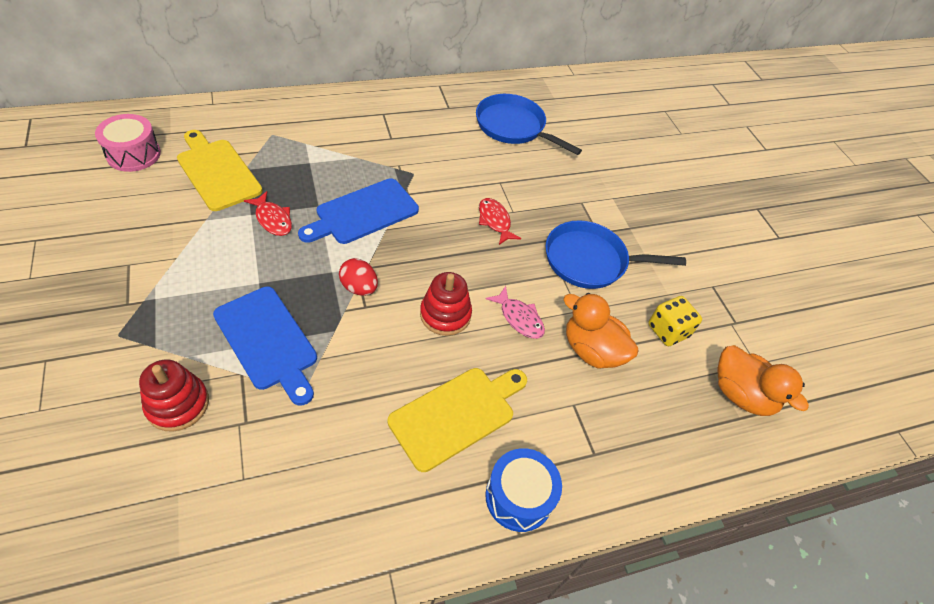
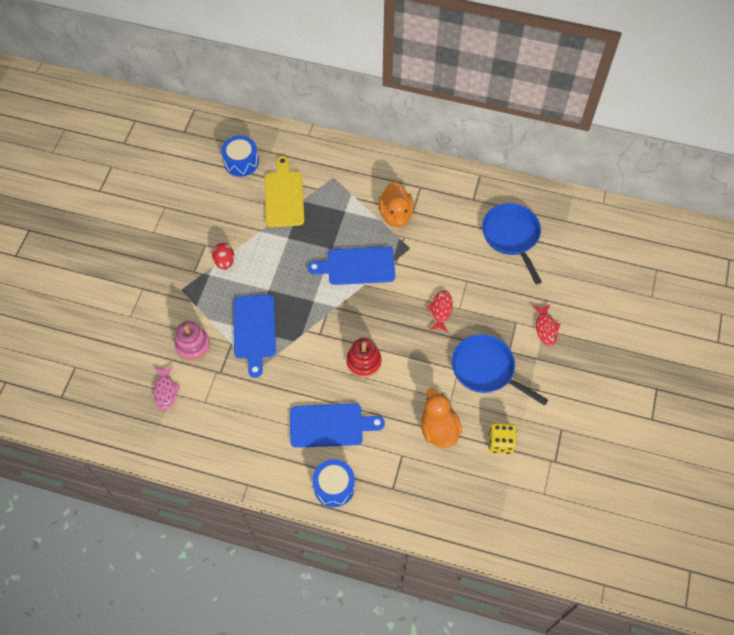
camera: 40 degrees right, 10 degrees up
pink drum [95,114,161,172] -> blue drum [221,135,259,177]
red stacking toy [139,359,209,432] -> pink stacking toy [174,321,210,361]
red fish [244,191,292,236] -> red fish moved to [532,304,561,346]
red egg [339,258,378,296] -> red egg moved to [212,243,234,270]
yellow cutting board [388,368,527,472] -> blue cutting board [290,403,385,448]
pink fish [486,286,545,339] -> pink fish moved to [154,366,180,410]
orange duck [717,345,809,416] -> orange duck moved to [378,182,414,227]

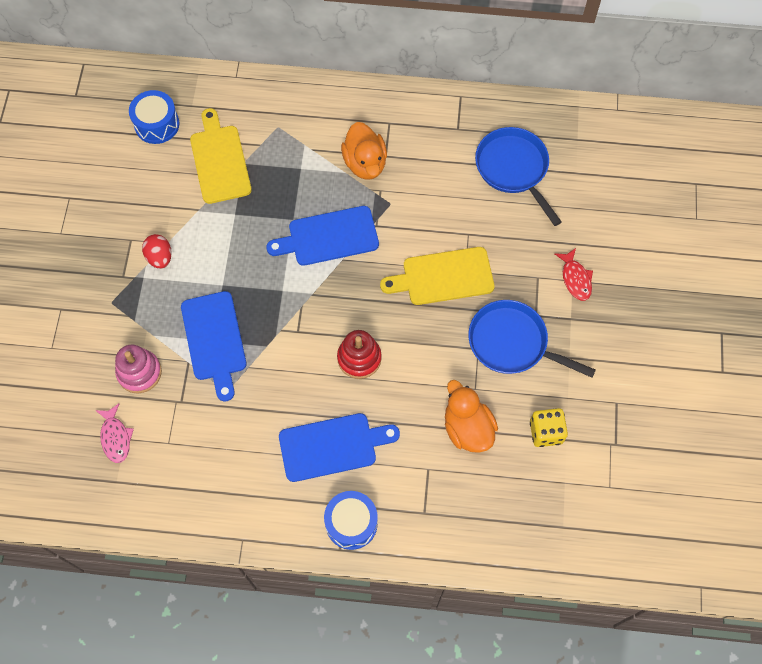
camera: 10 degrees left, 5 degrees up
red fish [427,290,453,332] -> yellow cutting board [380,247,495,305]

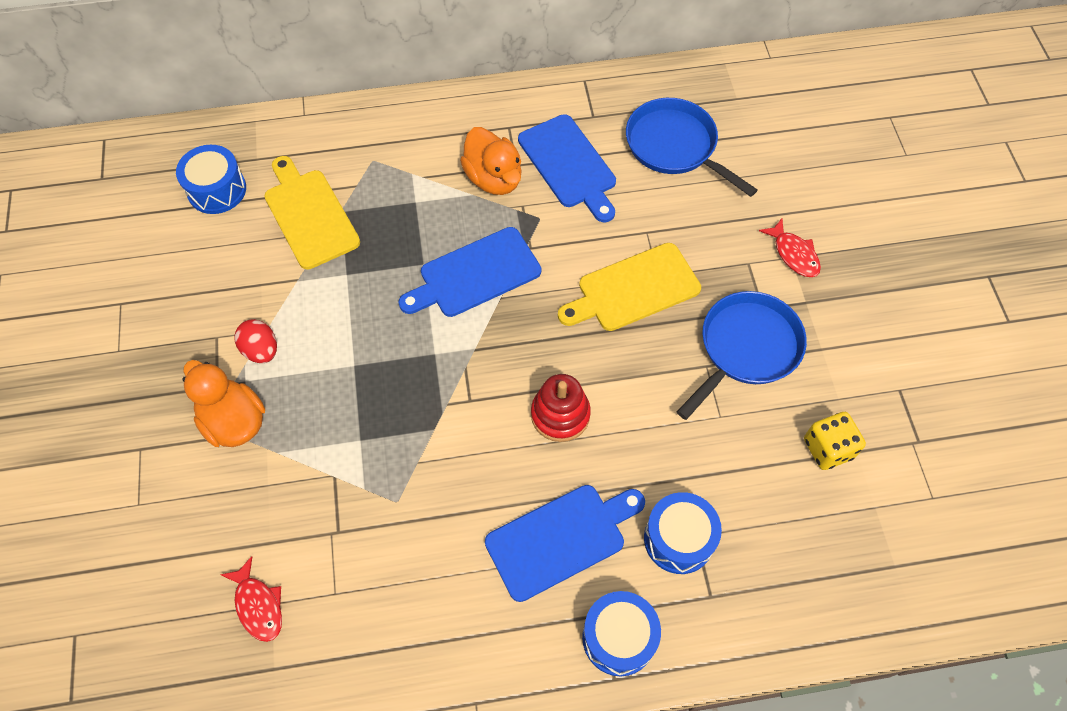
camera: 15 degrees left, 5 degrees down
pink fish [95,403,134,463] -> red fish [221,556,282,642]
pink stacking toy [115,345,162,393] -> none
blue cutting board [181,291,247,401] -> blue cutting board moved to [518,114,616,222]
orange duck [445,380,498,453] -> orange duck moved to [182,360,265,447]
blue pan [469,300,596,378] -> blue pan turned 120 degrees clockwise [677,291,807,420]
none -> blue drum [644,492,722,574]

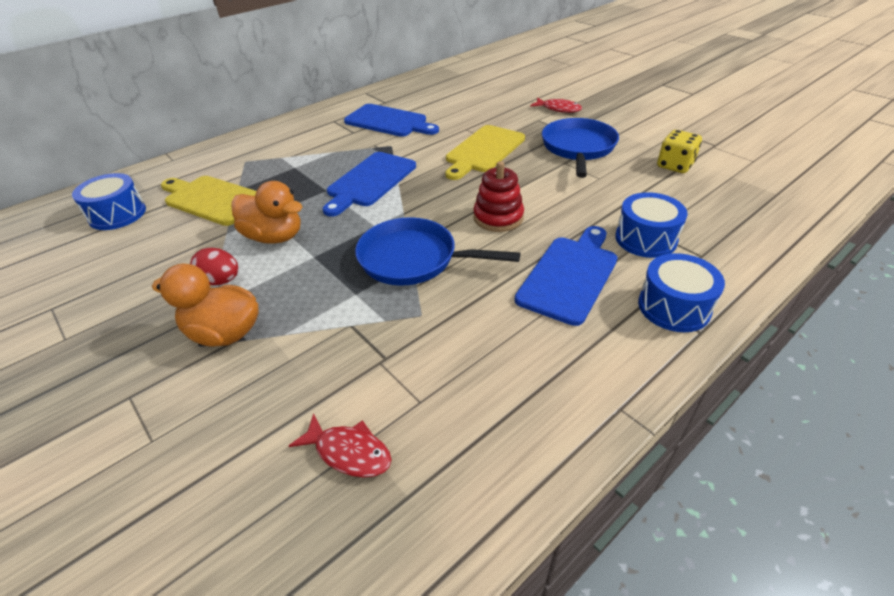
camera: 30 degrees left, 20 degrees down
orange duck [460,127,522,195] -> orange duck moved to [231,181,302,244]
blue pan [626,98,757,197] -> blue pan moved to [355,217,520,285]

